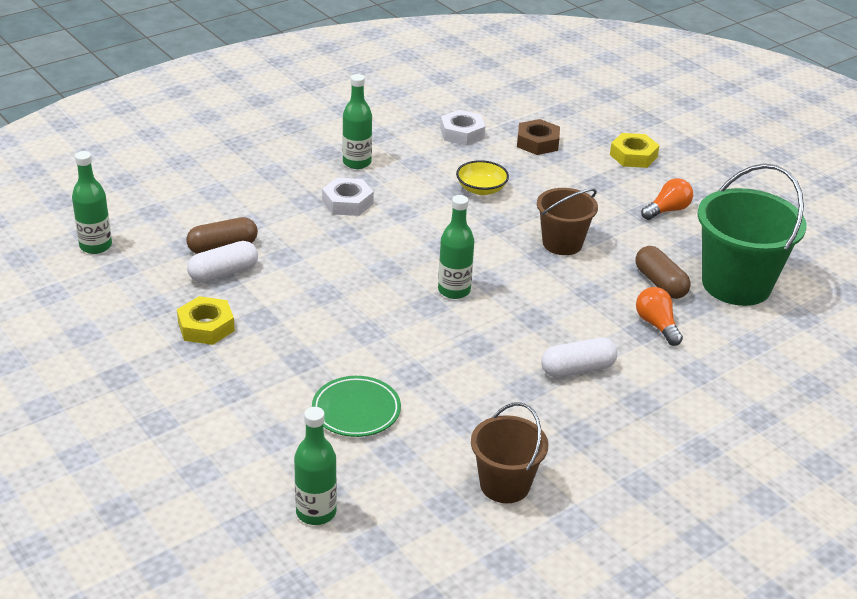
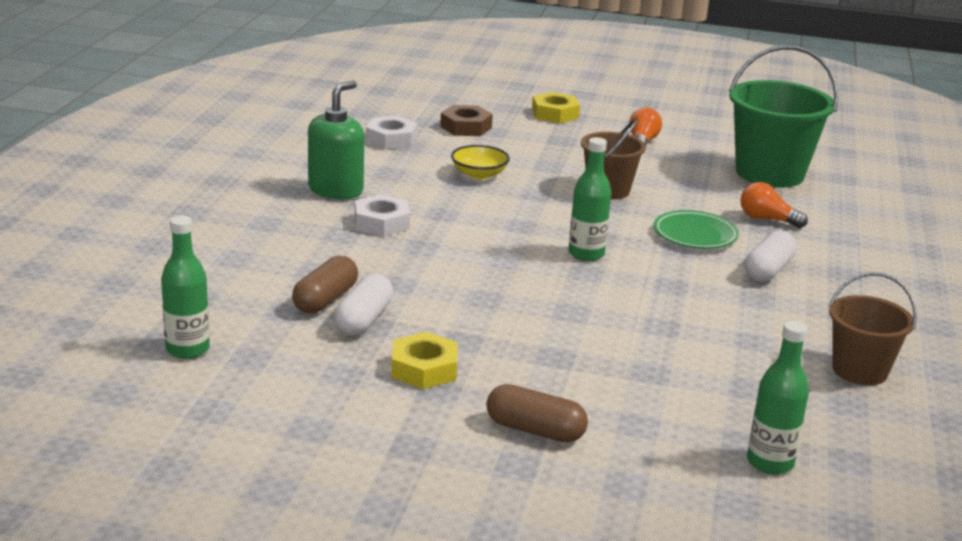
camera: 40 degrees left, 10 degrees down
green plate [312,376,401,437] -> green plate moved to [654,210,739,249]
green bottle [342,74,372,169] -> green soap dispenser [308,80,364,199]
brown capsule [635,246,691,299] -> brown capsule moved to [487,384,588,443]

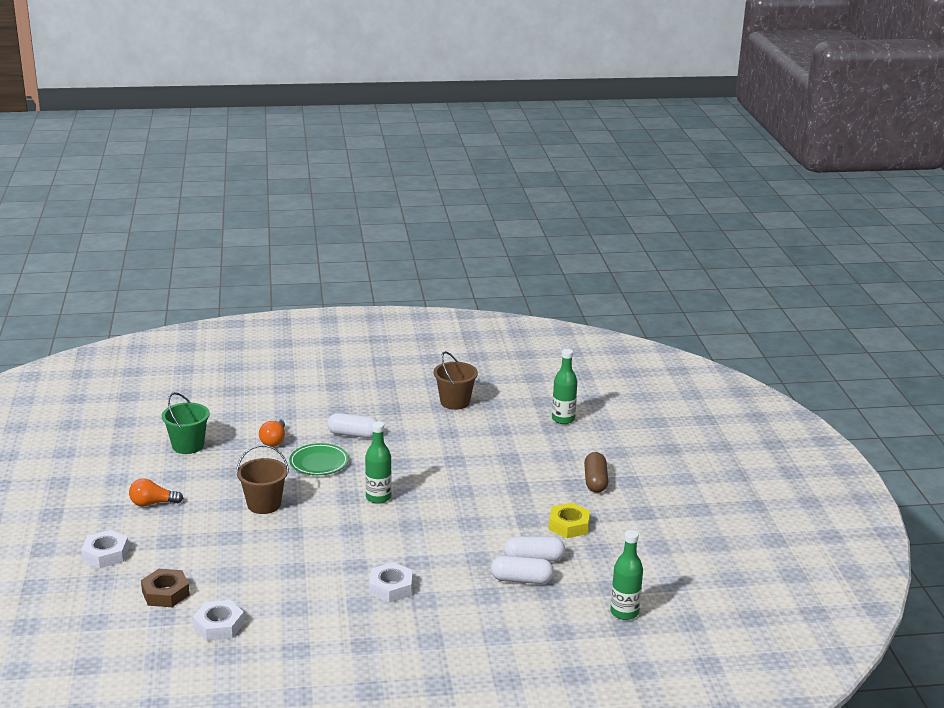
camera: 110 degrees left, 0 degrees up
brown capsule [292,256,358,314] -> white capsule [491,556,554,584]
green soap dispenser [308,80,364,199] -> none
yellow bowl [451,145,510,179] -> none
yellow nut [532,92,580,123] -> white nut [81,530,129,568]
green bucket [729,45,838,188] -> green bucket [162,392,210,454], size x0.60

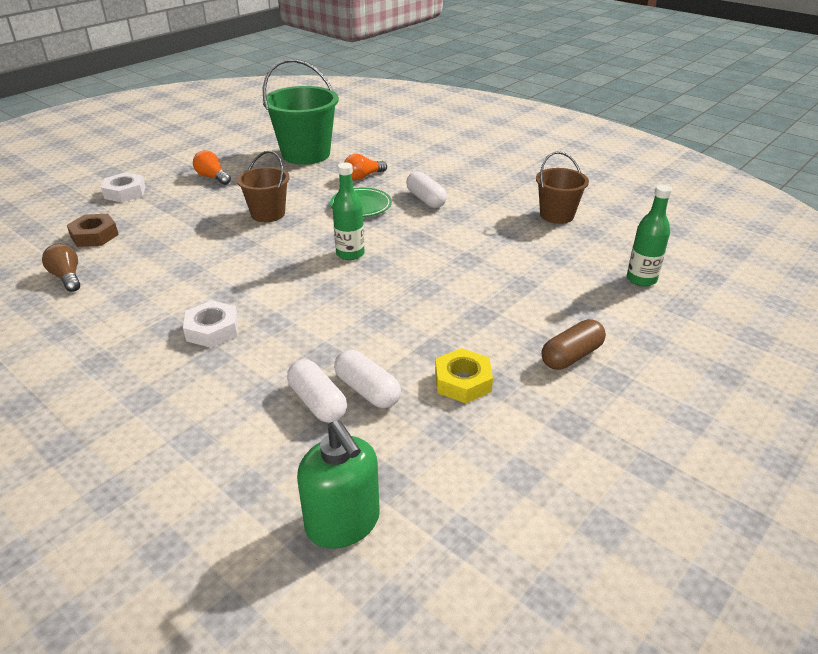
camera: 50 degrees right, 10 degrees up
green bucket [162,392,210,454] -> green bucket [263,59,339,165], size x1.66
white nut [193,600,244,641] -> brown light bulb [42,244,80,292]
green bottle [610,530,643,620] -> green soap dispenser [297,420,380,549]

